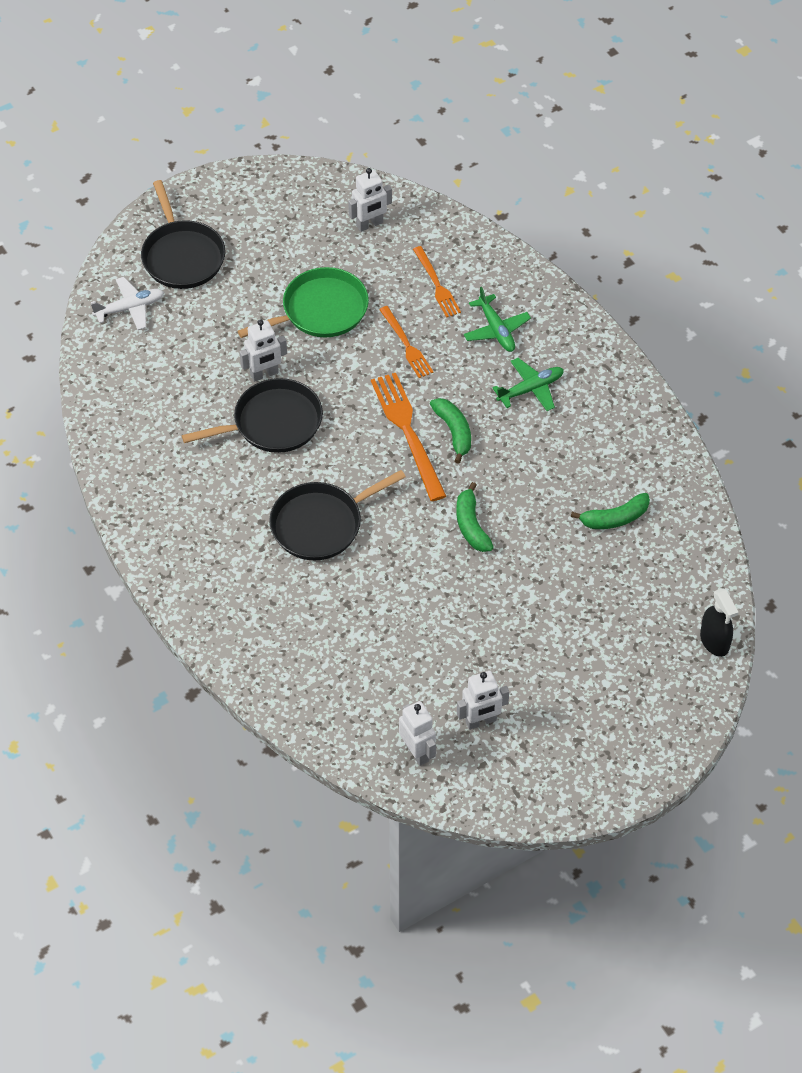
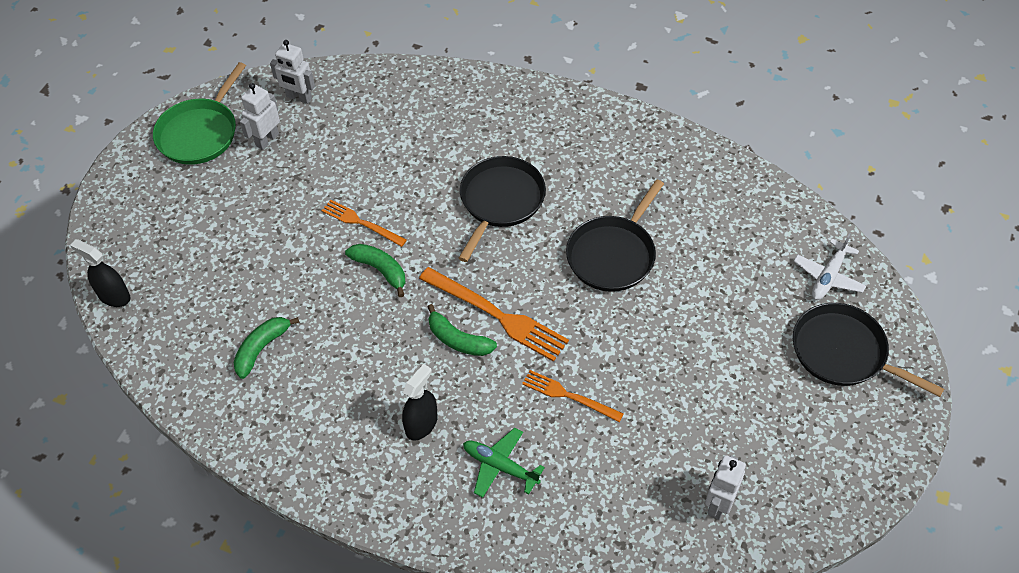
camera: 145 degrees right, 0 degrees up
green pan [237,267,369,338] -> green pan moved to [153,62,246,165]
white robot [240,319,287,382] -> none
orange fork [413,246,461,318] -> orange fork moved to [321,200,407,247]
green plane [493,358,564,411] -> black spray bottle [402,364,438,440]

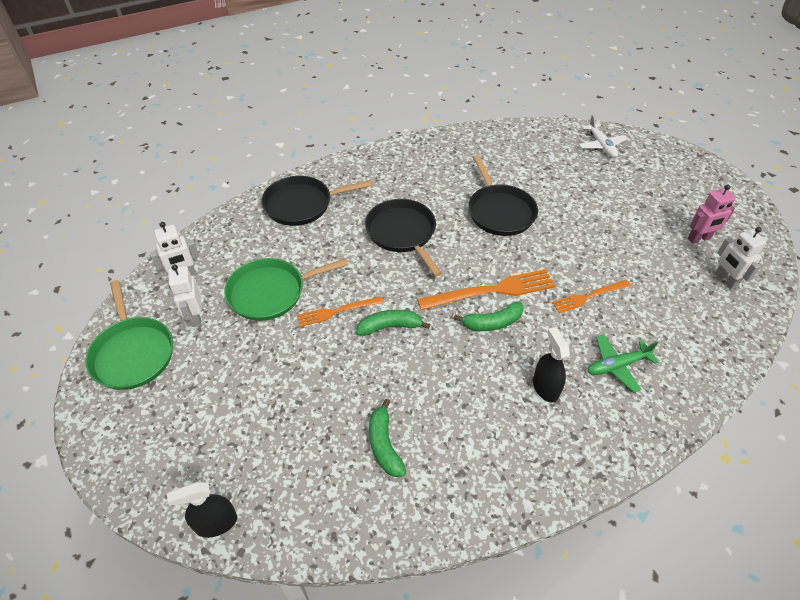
camera: 50 degrees left, 5 degrees down
black pan [793,303,944,397] -> black pan moved to [262,176,372,226]
none -> green pan [224,258,348,321]
none -> pink robot [688,184,735,243]

